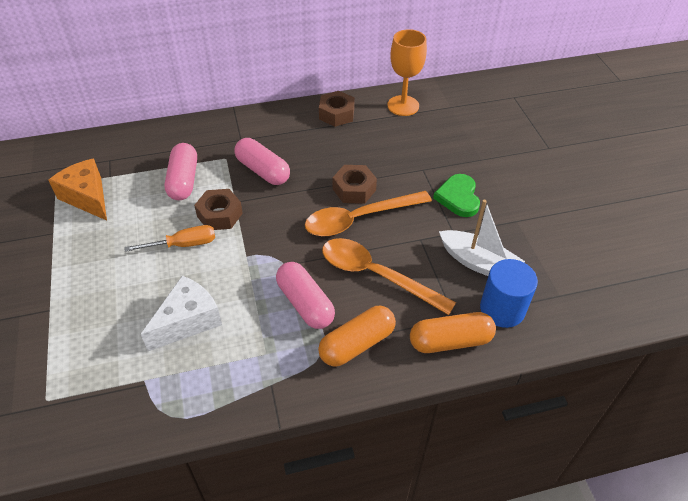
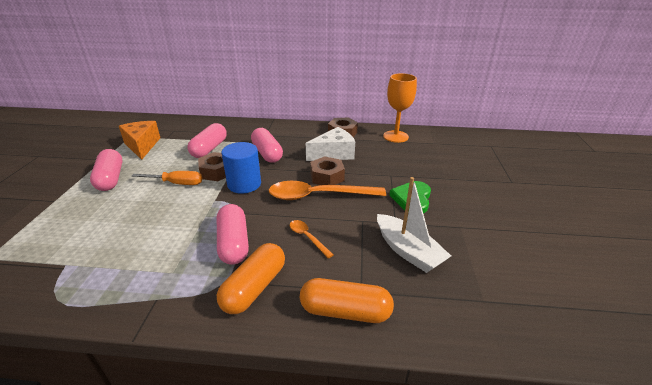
camera: 20 degrees right, 15 degrees down
white cheese [141,276,222,351] -> white cheese moved to [306,127,355,161]
orange capsule [318,306,396,367] -> orange capsule turned 45 degrees counterclockwise [217,243,285,314]
orange spoon [322,238,456,315] -> orange spoon [290,220,334,258], size x0.46
blue cylinder [480,259,538,328] -> blue cylinder moved to [222,142,261,194]
none -> pink capsule [90,149,123,191]

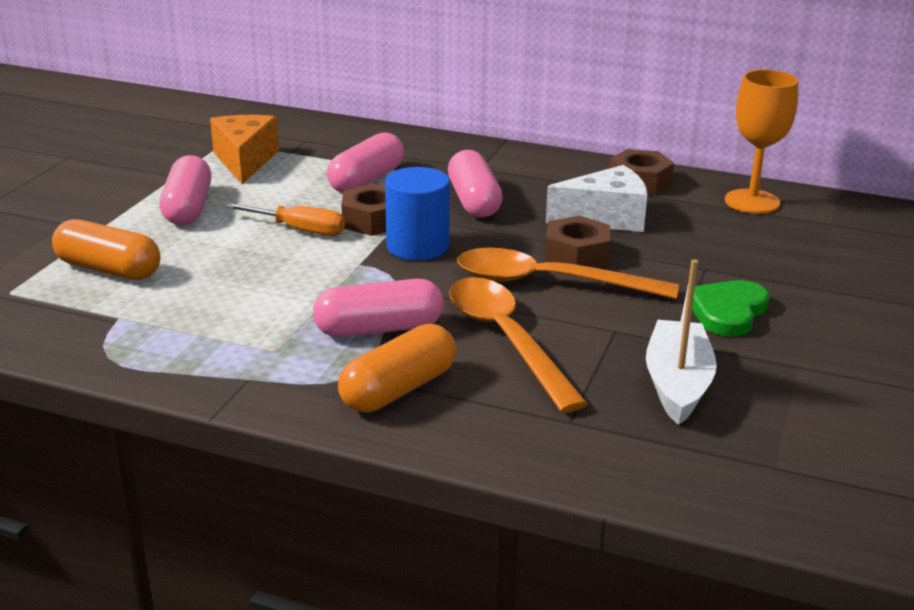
camera: 15 degrees right, 5 degrees down
pink capsule [217,204,249,265] -> pink capsule turned 75 degrees clockwise [313,279,444,337]
orange spoon [290,220,334,258] -> orange spoon [449,277,588,413], size x2.16
orange capsule [300,278,394,323] -> orange capsule moved to [52,219,160,280]
white boat [377,177,451,273] -> white boat turned 150 degrees counterclockwise [646,259,717,425]

